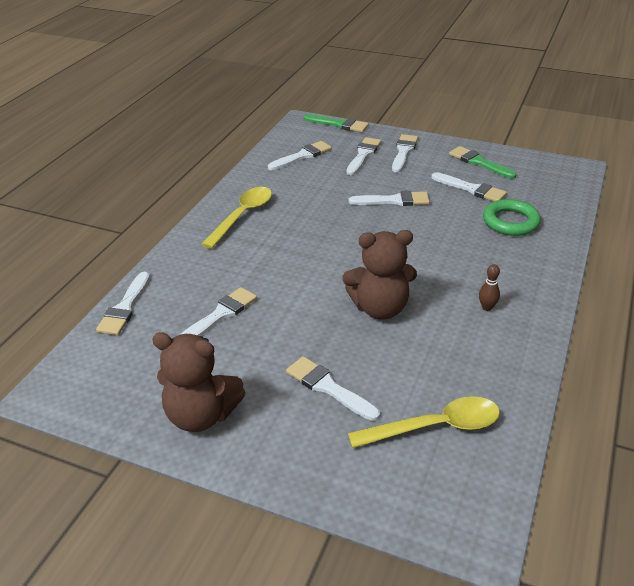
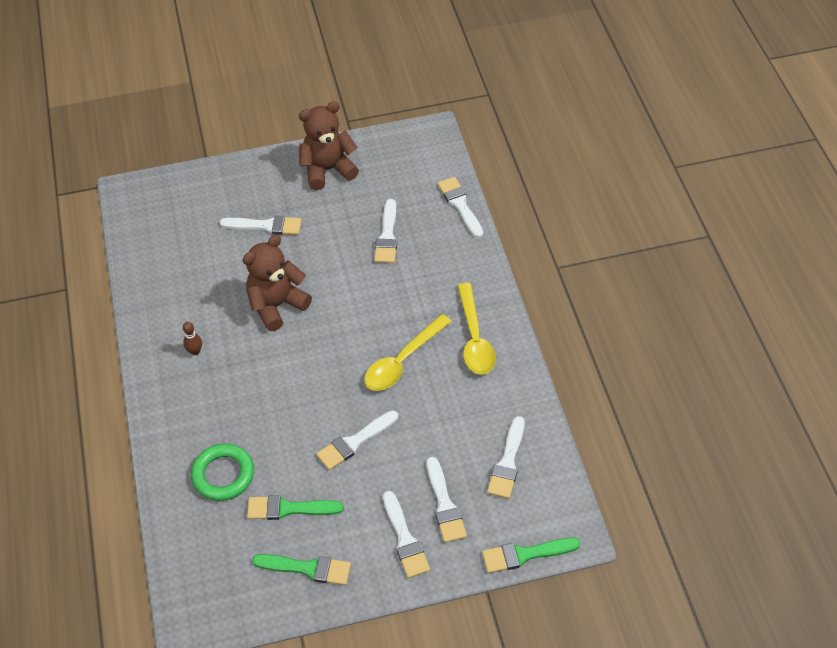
camera: 145 degrees right, 15 degrees up
yellow spoon [348,396,500,448] -> yellow spoon moved to [364,314,452,391]
white brush [431,172,507,202] -> green brush [247,495,344,520]

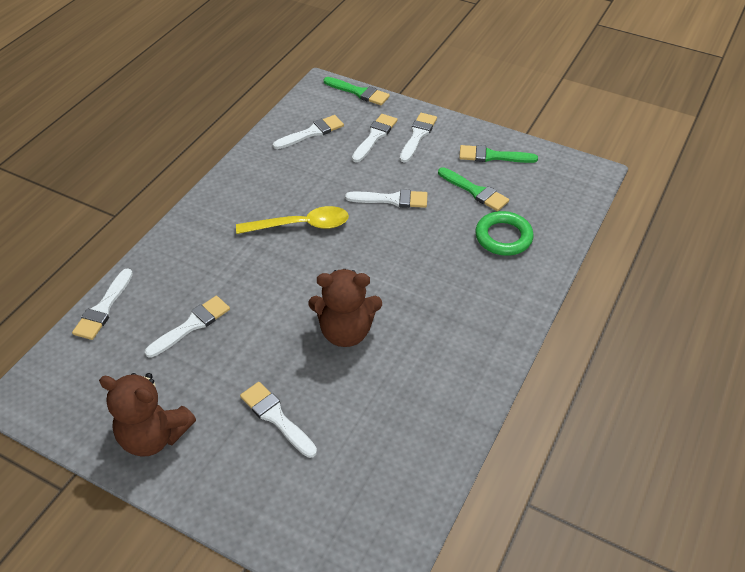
camera: 140 degrees left, 5 degrees down
brown bowling pin [183,322,202,355] -> none
green brush [252,554,351,585] -> green brush turned 45 degrees counterclockwise [459,145,538,163]
yellow spoon [457,283,496,374] -> none

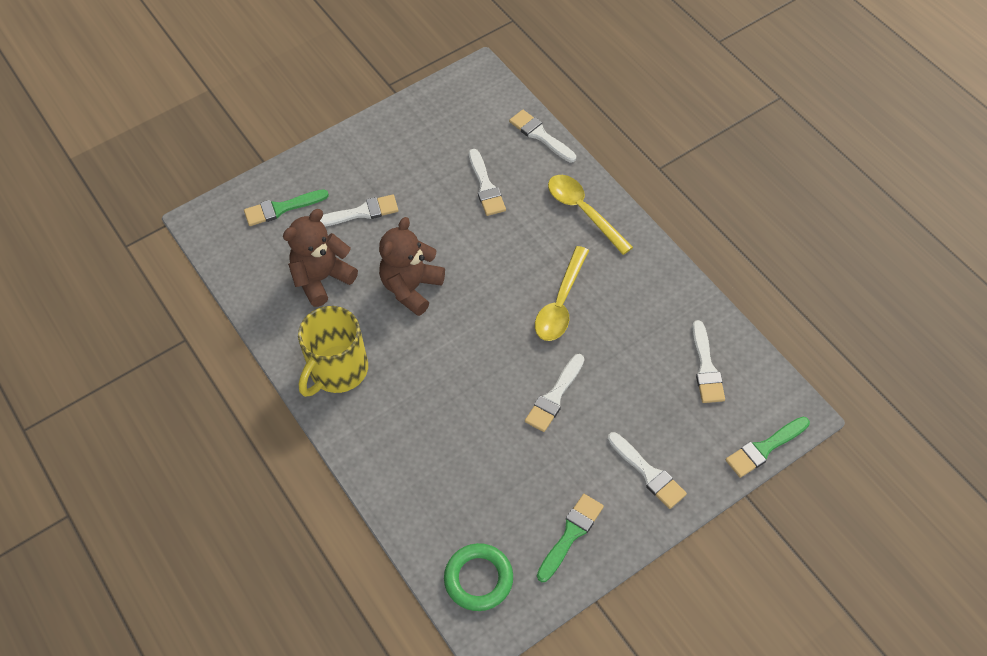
camera: 120 degrees right, 10 degrees up
brown teddy bear [99,373,196,457] -> brown teddy bear moved to [283,209,358,307]
white brush [352,114,397,162] -> none
green brush [438,167,509,211] -> green brush moved to [244,189,329,226]
green ring [475,211,534,256] -> green ring moved to [444,543,513,611]
none -> yellow mug [298,306,368,397]
none -> yellow spoon [548,175,633,255]

